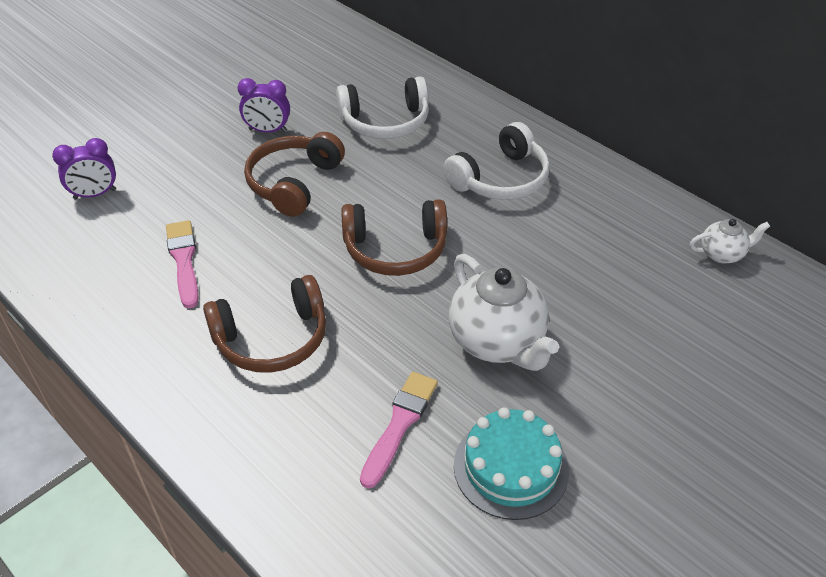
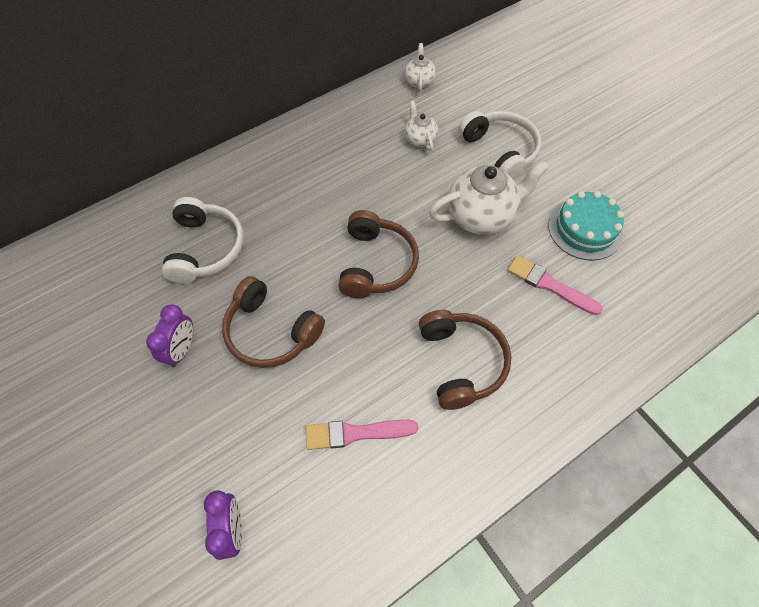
camera: 80 degrees left, 15 degrees up
white headphones [443,122,550,200] -> white headphones moved to [459,111,541,180]
none -> white teapot [405,100,438,151]

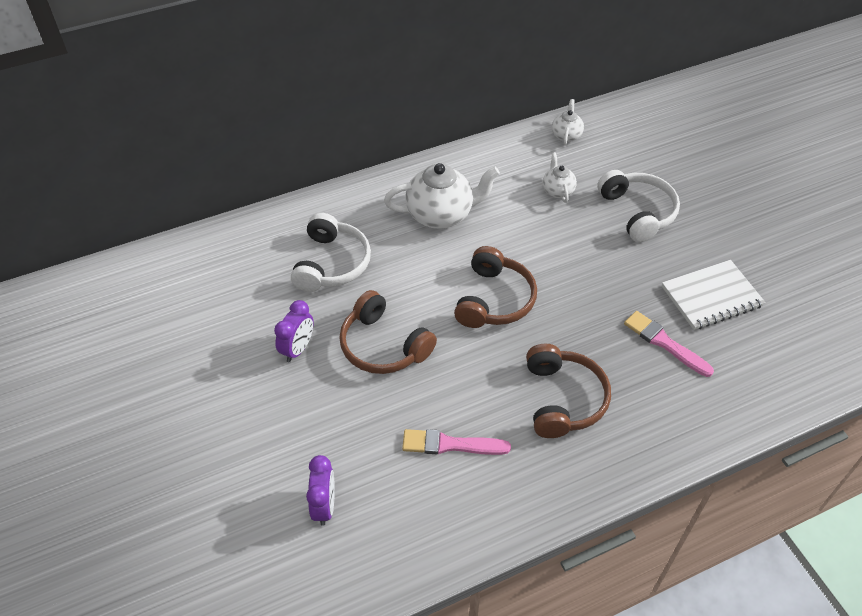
camera: 10 degrees right, 10 degrees down
white teapot [429,161,549,235] -> white teapot moved to [384,163,500,229]
turquoise cake [548,191,624,260] -> white notebook [662,260,765,330]

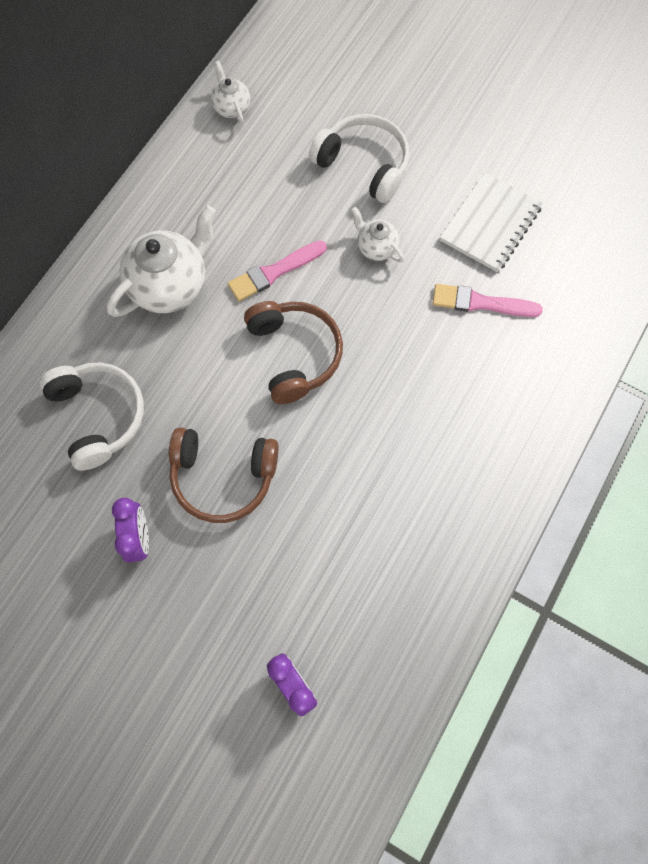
camera: 35 degrees left, 20 degrees up
pink brush [402,429,511,455] -> pink brush moved to [228,240,327,302]
brown headphones [526,344,611,438] -> none
white teapot [543,152,577,203] -> white teapot moved to [351,207,404,263]

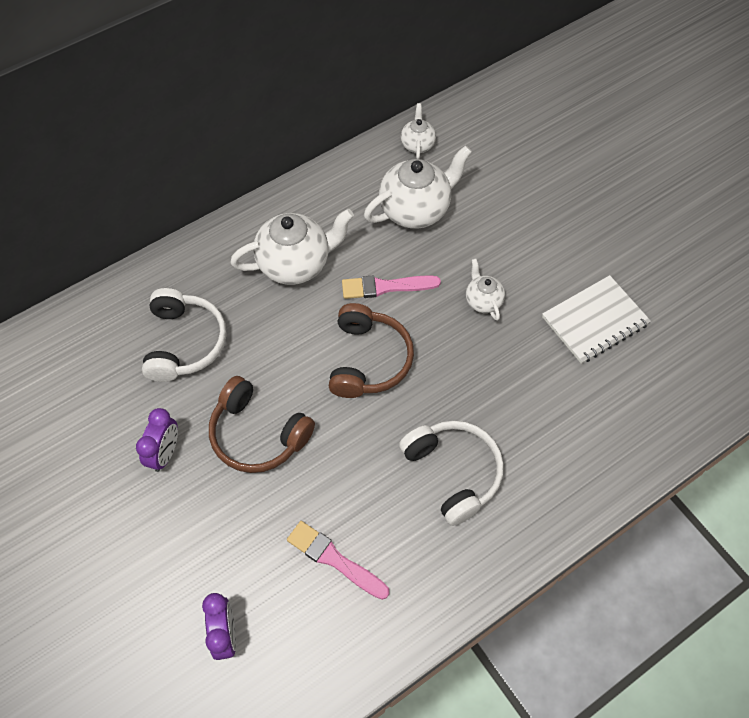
camera: 25 degrees right, 10 degrees down
white headphones [309,114,410,203] -> white headphones moved to [399,420,504,526]
pink brush [433,284,543,317] -> pink brush moved to [287,521,389,600]
none -> white teapot [364,145,472,229]

